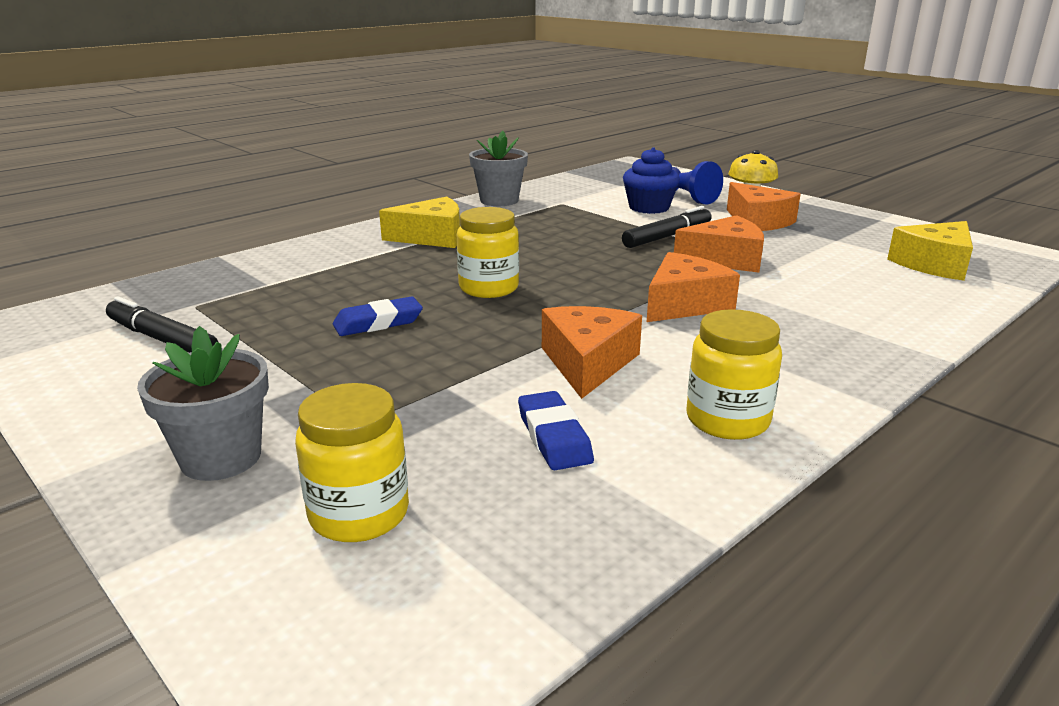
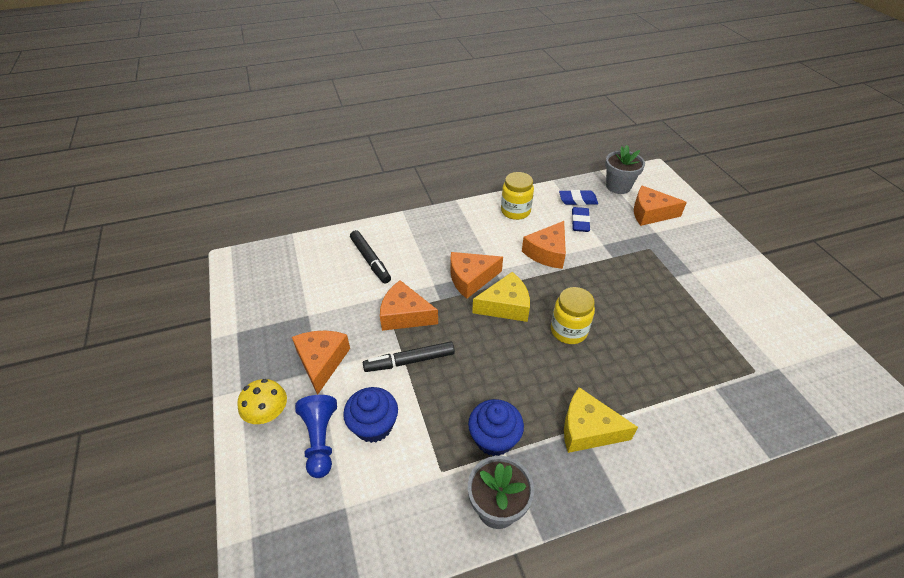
camera: 155 degrees left, 20 degrees up
black marker [106,296,219,353] -> black marker moved to [350,230,391,283]
grey flower pot [137,326,269,481] -> grey flower pot moved to [605,145,645,194]
yellow jar [295,383,409,542] -> orange cheese [634,186,687,226]
blue eraser [333,296,423,336] -> blue eraser moved to [559,190,598,205]
yellow cheese [887,221,973,281] -> yellow cheese moved to [472,272,530,322]
none -> blue cupcake [468,399,524,456]

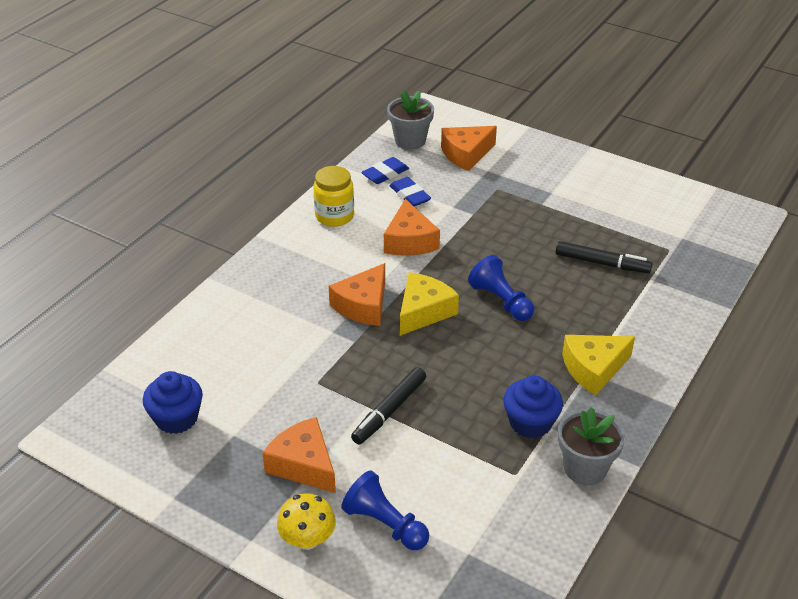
camera: 40 degrees left, 5 degrees down
blue cupcake [343,387,398,443] -> blue cupcake moved to [143,371,203,434]
black marker [350,230,391,283] -> black marker moved to [555,241,652,273]
orange cheese [380,280,438,331] -> none
yellow jar [551,287,595,344] -> blue pawn [468,255,534,321]

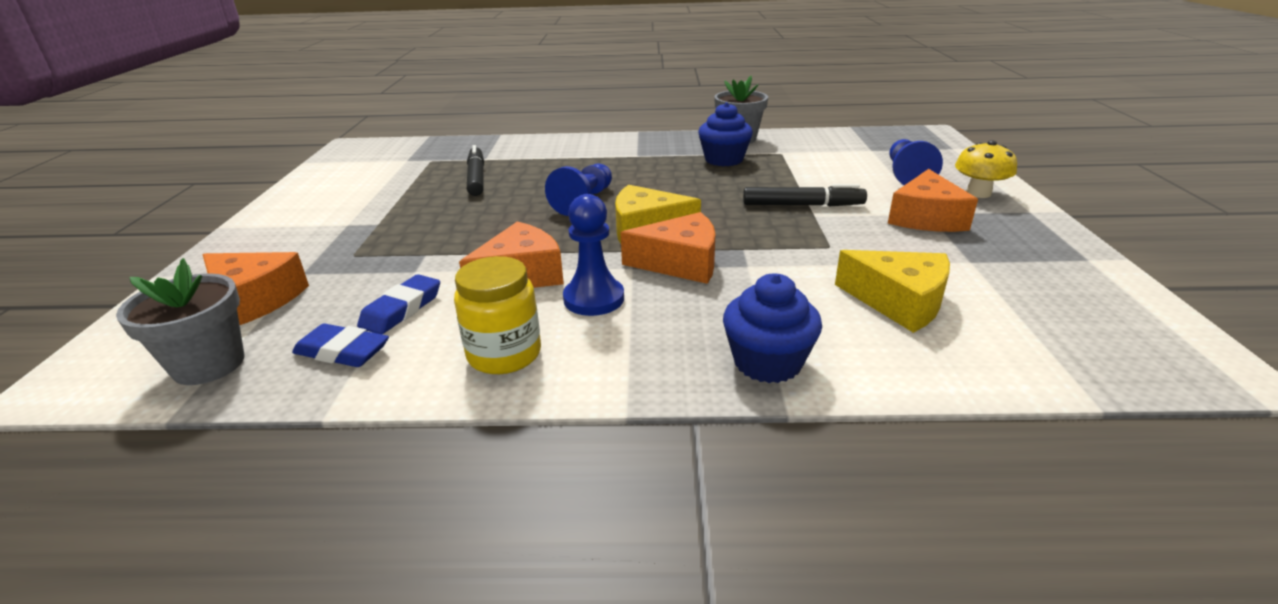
camera: 120 degrees left, 10 degrees down
blue cupcake [143,371,203,434] -> blue cupcake moved to [723,273,822,383]
yellow cheese [562,335,635,395] -> yellow cheese moved to [835,250,950,333]
none -> blue pawn [563,194,624,316]

